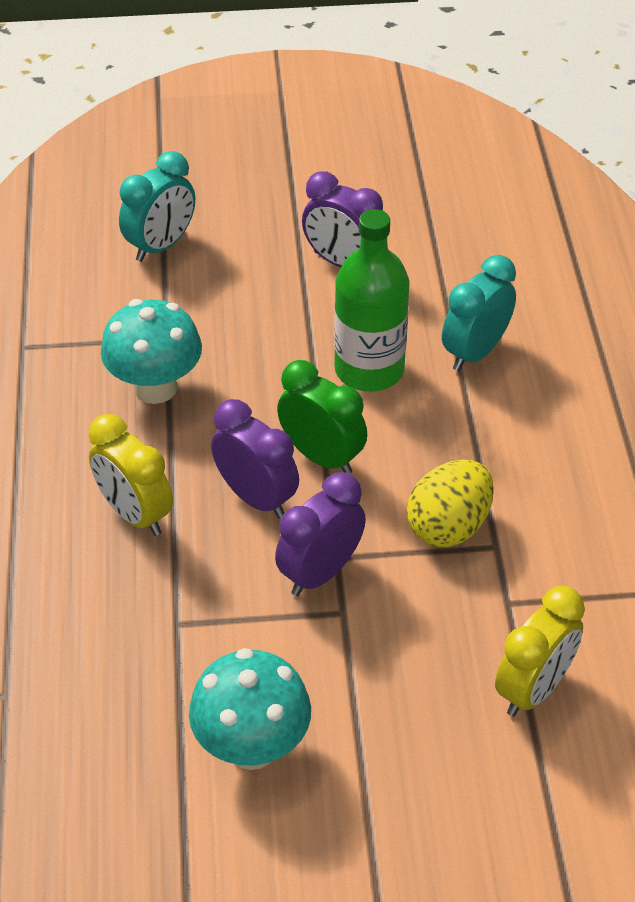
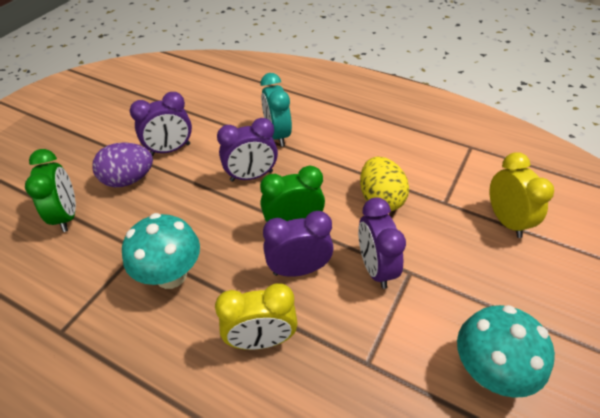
camera: 55 degrees left, 0 degrees up
turquoise clock [119,151,195,262] -> green clock [25,149,76,232]
green bottle [334,209,410,392] -> purple clock [217,118,278,182]
none -> purple egg [92,142,153,187]

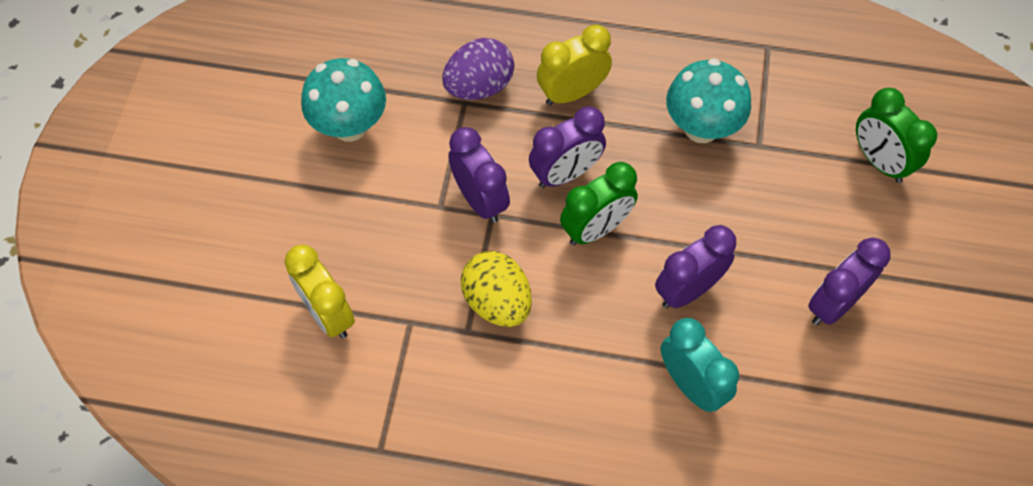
camera: 160 degrees right, 15 degrees up
purple egg [92,142,153,187] -> purple egg moved to [442,38,514,100]

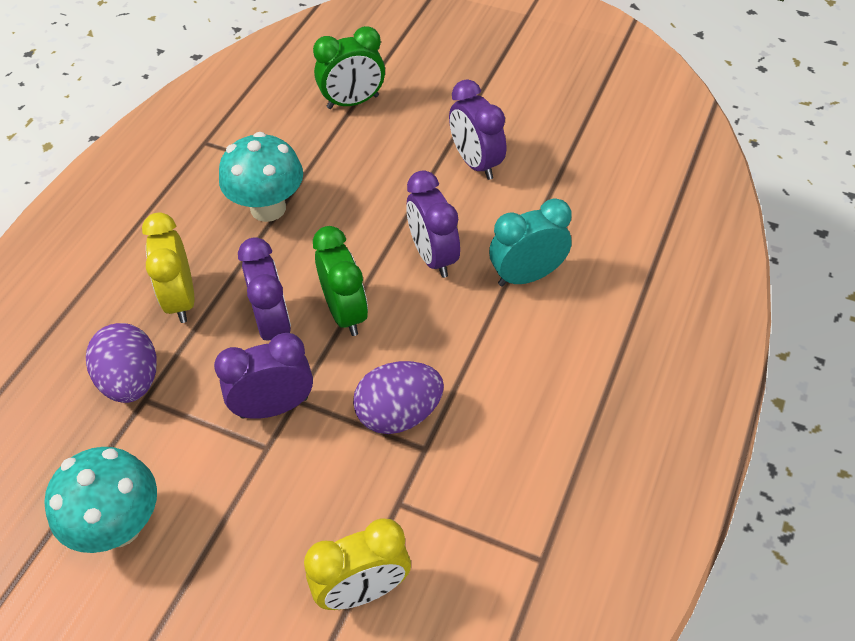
camera: 75 degrees left, 10 degrees down
yellow egg [461,251,532,327] -> purple egg [353,361,444,434]

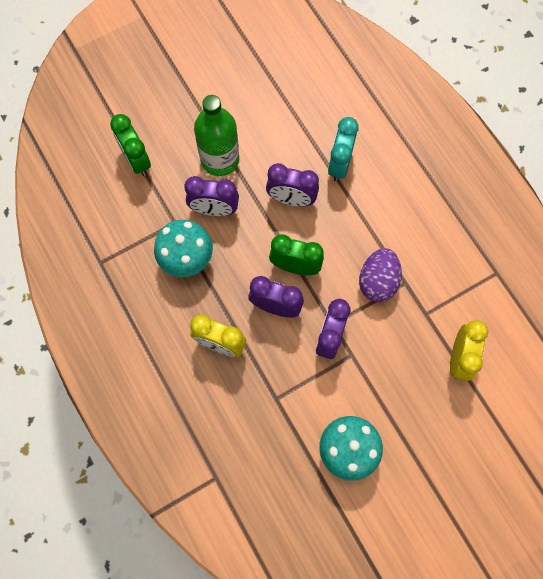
camera: 55 degrees left, 20 degrees up
purple egg [86,323,157,403] -> none
green clock [313,26,385,109] -> green clock turned 135 degrees clockwise [110,114,151,176]
purple clock [449,79,506,180] -> purple clock moved to [184,176,239,216]
none -> green bottle [194,95,239,176]

